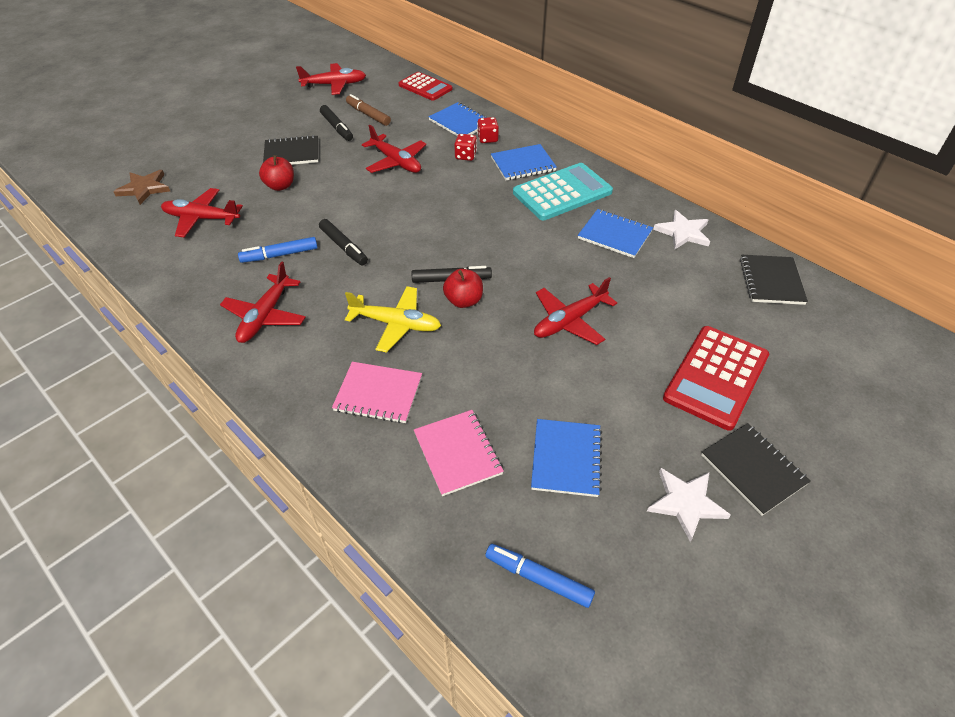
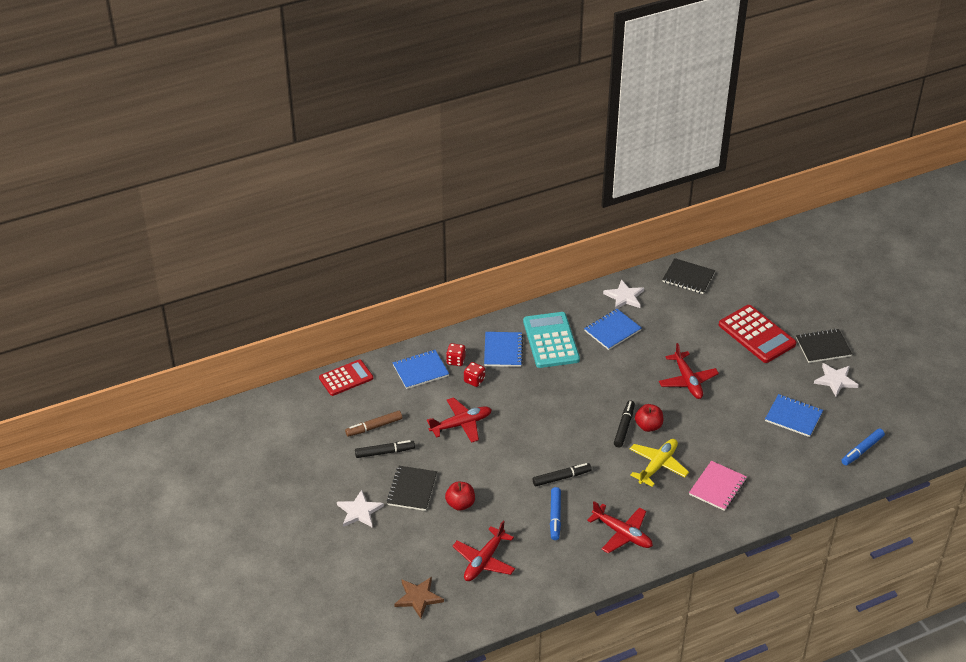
camera: 70 degrees left, 5 degrees down
red plane [296,63,366,95] -> none
pink notebook [414,410,504,496] -> none
none -> white star [337,490,384,528]

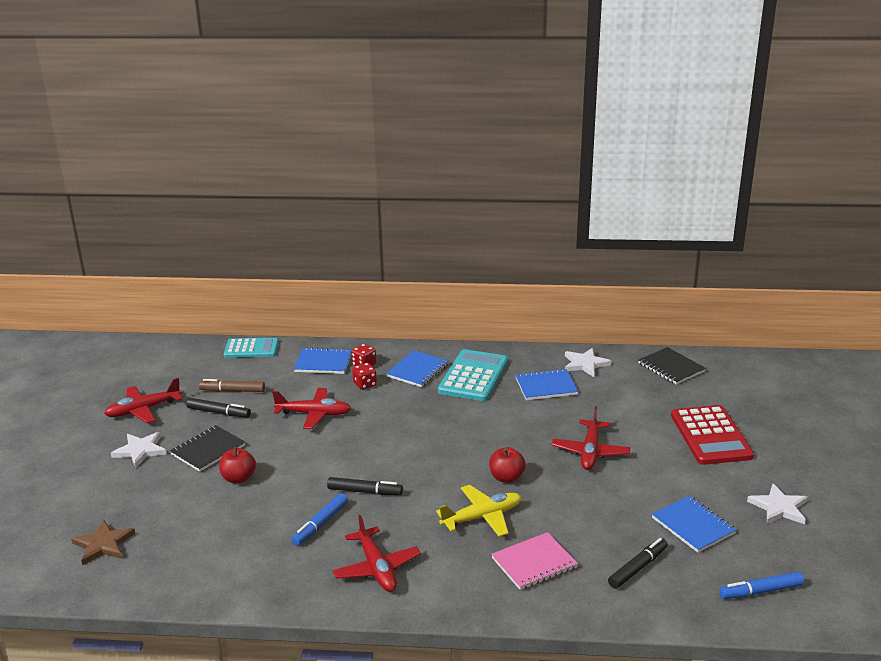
camera: 30 degrees right, 15 degrees down
red calculator [319,359,373,396] -> turquoise calculator [224,338,279,358]
red plane [453,521,515,581] -> red plane moved to [104,378,182,423]
black marker [614,400,635,447] -> black marker moved to [608,538,668,589]
black notebook [796,329,852,363] -> none

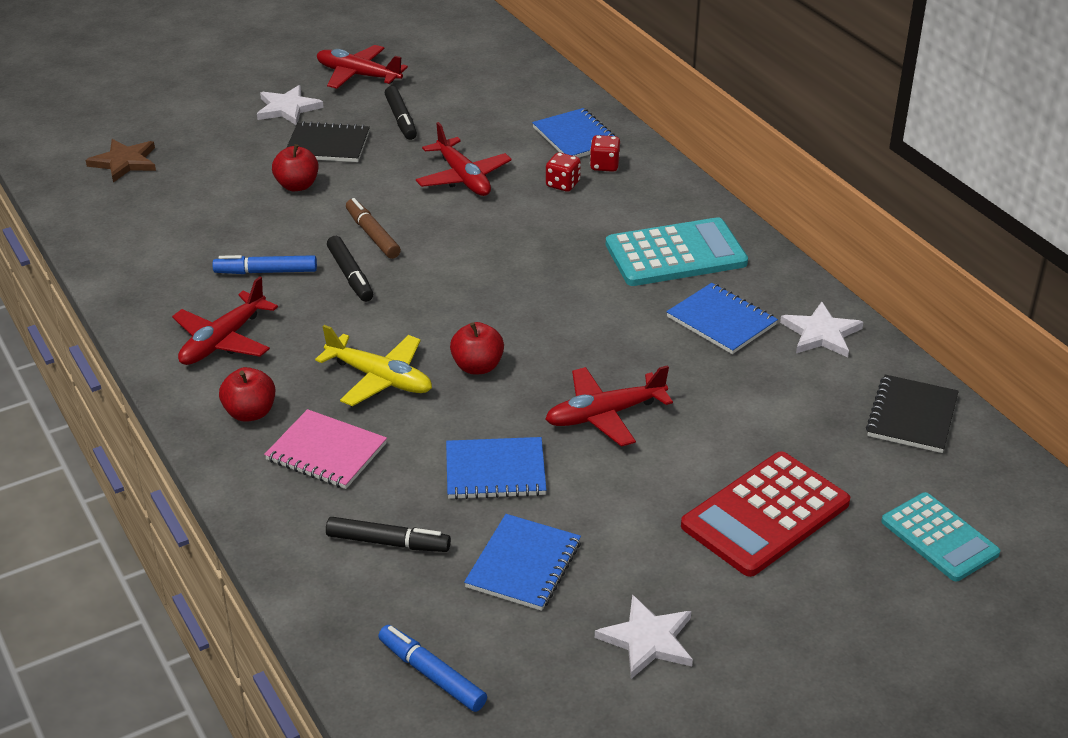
camera: 55 degrees right, 10 degrees up
brown marker [199,379,265,392] -> brown marker moved to [346,198,401,259]
turquoise calculator [224,338,279,358] -> turquoise calculator moved to [881,492,1000,581]
blue notebook [386,350,449,387] -> blue notebook moved to [446,437,546,500]
none -> red apple [219,367,275,422]

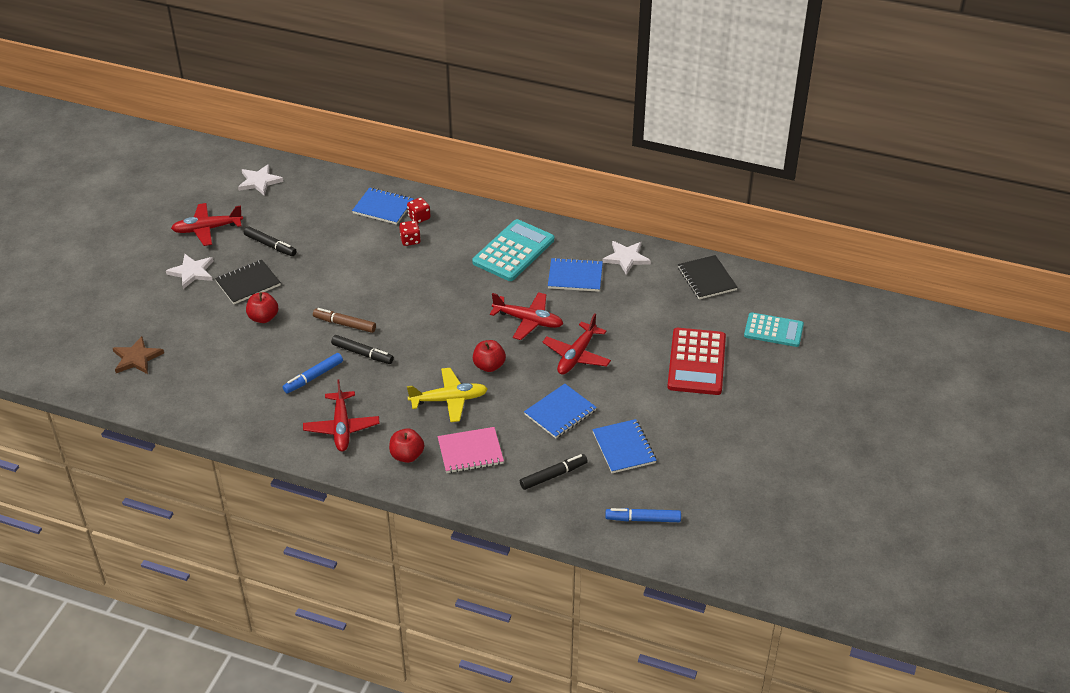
camera: 40 degrees left, 5 degrees up
red plane [416,122,512,196] -> red plane moved to [490,292,563,340]
white star [595,594,693,679] -> white star moved to [238,164,284,196]

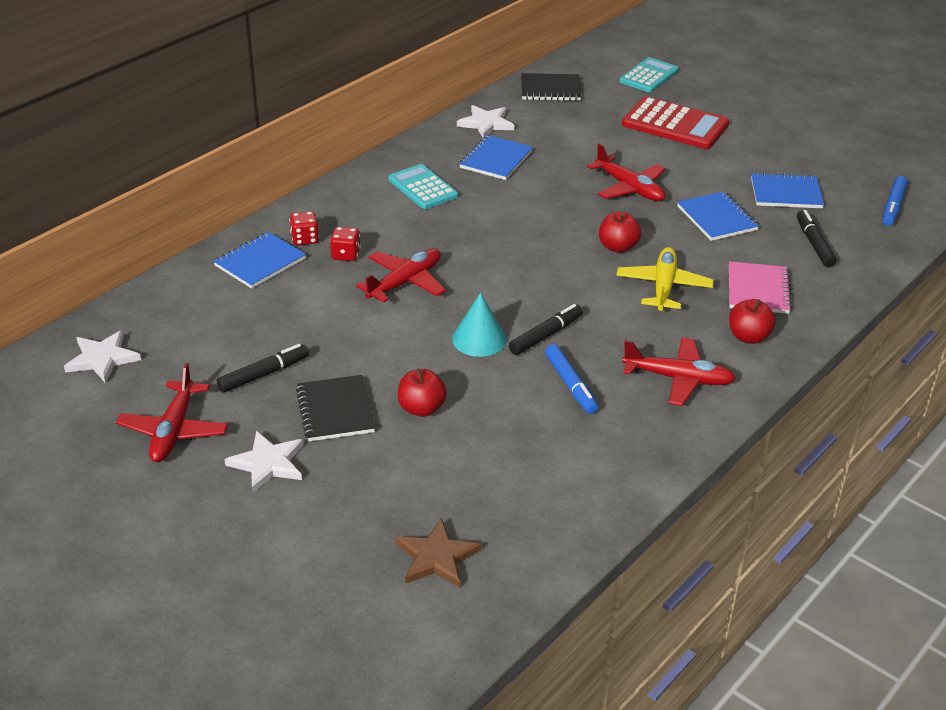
camera: 70 degrees left, 5 degrees down
brown marker [313,308,376,333] -> turquoise cone [452,293,507,357]
turquoise calculator [472,219,554,281] -> turquoise calculator [388,164,458,209], size x0.67
red plane [490,292,563,340] -> red plane moved to [356,248,446,302]

